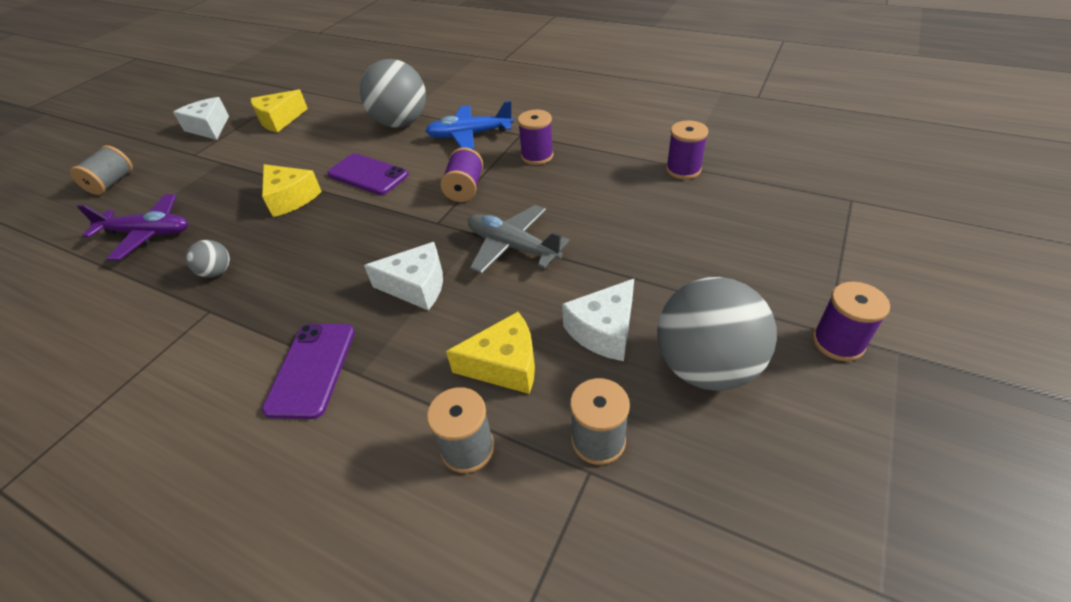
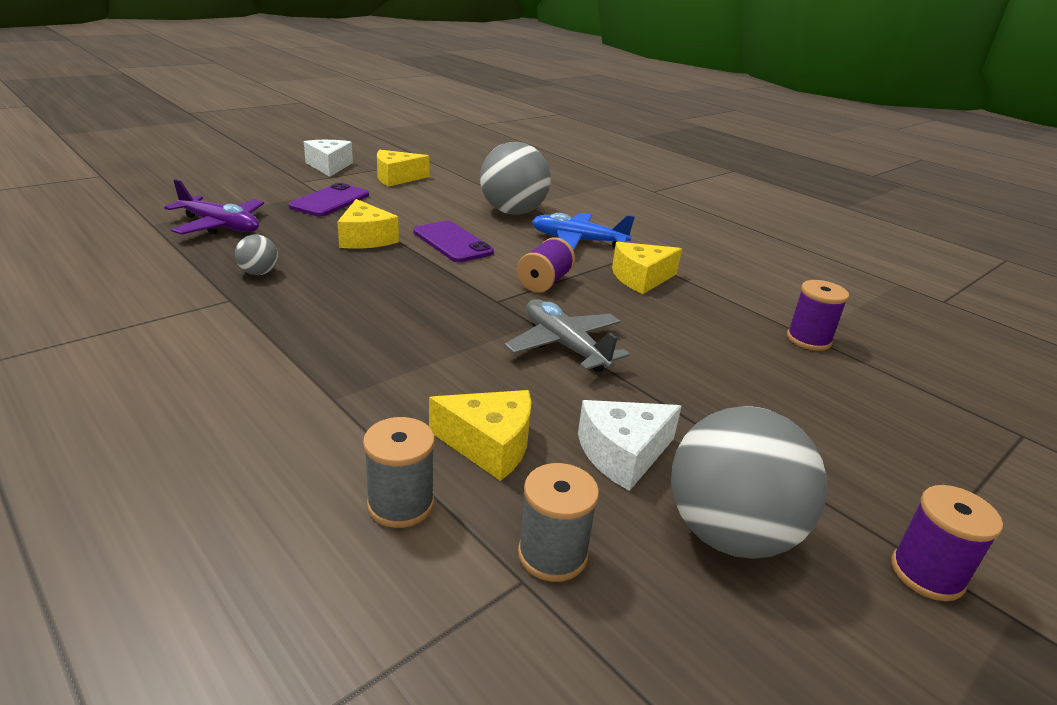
camera: 15 degrees right, 15 degrees down
grey spool [70,145,133,195] -> none
purple phone [262,324,355,419] -> purple phone moved to [289,183,369,216]
white cheese [364,242,443,311] -> none
purple spool [518,110,554,165] -> yellow cheese [612,242,682,294]

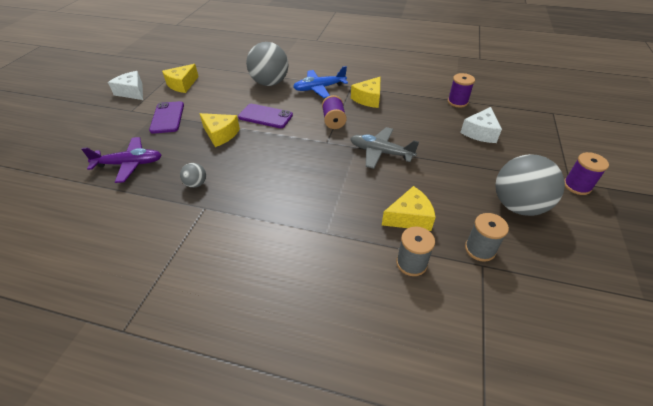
camera: 30 degrees left, 15 degrees up
white cheese [578,400,682,491] -> white cheese moved to [460,107,502,143]

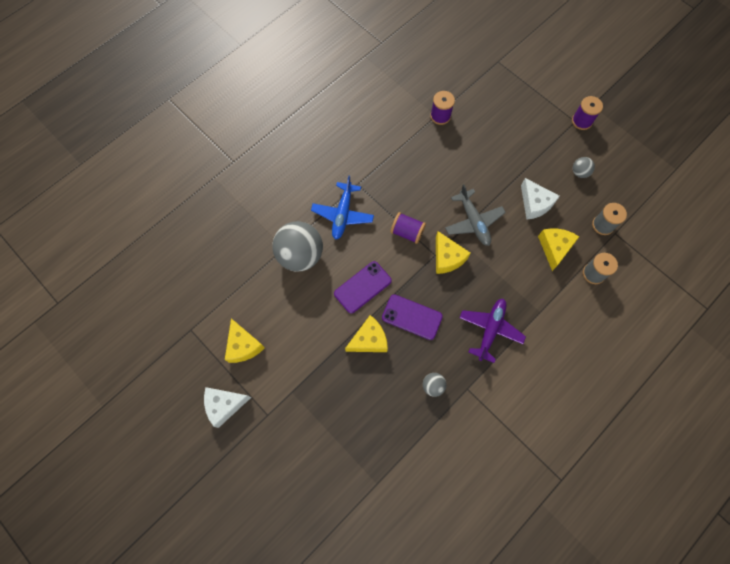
camera: 60 degrees left, 25 degrees up
purple plane [81,137,162,183] -> purple plane moved to [459,299,526,363]
purple phone [149,101,184,134] -> purple phone moved to [382,294,443,340]
grey plane [350,127,419,169] -> grey plane turned 75 degrees counterclockwise [445,184,506,246]
yellow cheese [351,77,380,108] -> yellow cheese moved to [436,231,471,274]
white cheese [460,107,502,143] -> white cheese moved to [521,178,560,220]
grey ball [495,154,565,216] -> grey ball [573,157,595,178], size x0.45

